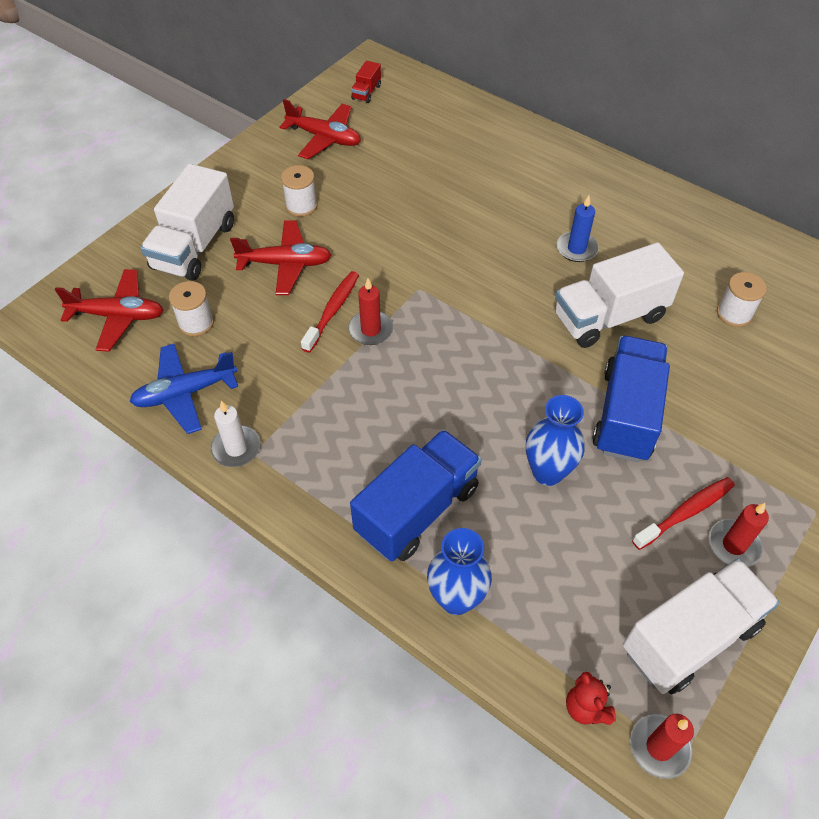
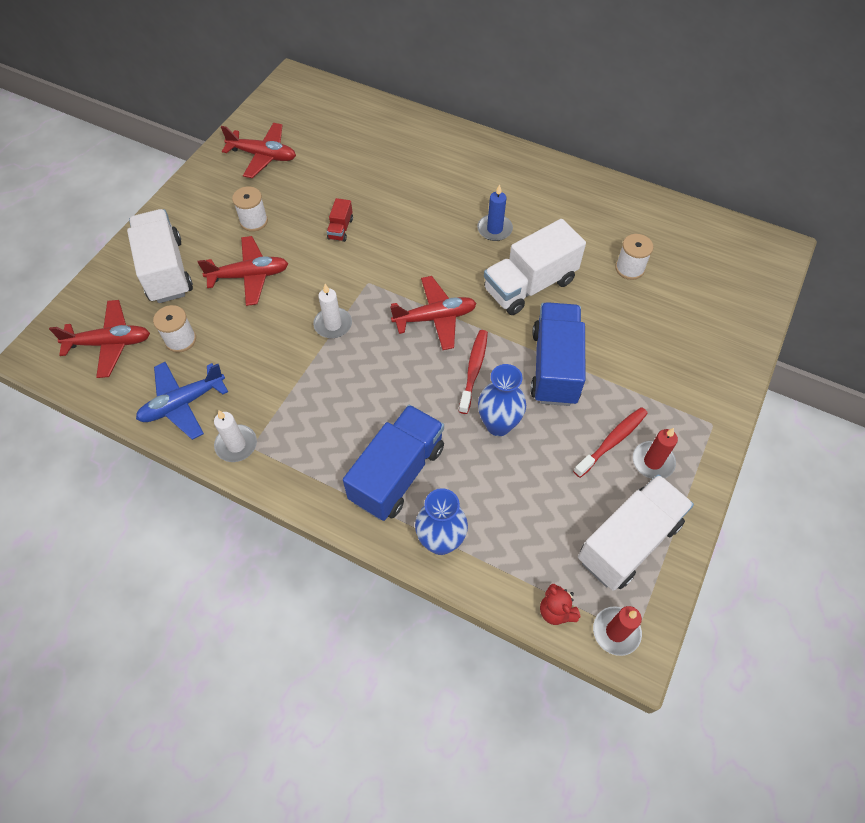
camera: 10 degrees left, 5 degrees up
white truck [141,164,234,281] -> white truck turned 150 degrees clockwise [127,209,193,303]
red toothbrush [301,271,359,353] -> red toothbrush moved to [459,330,488,414]
red candle [348,279,393,345] -> white candle [313,284,352,338]
red truck [351,61,381,103] -> red truck moved to [327,198,353,242]
none -> red plane [390,276,477,350]

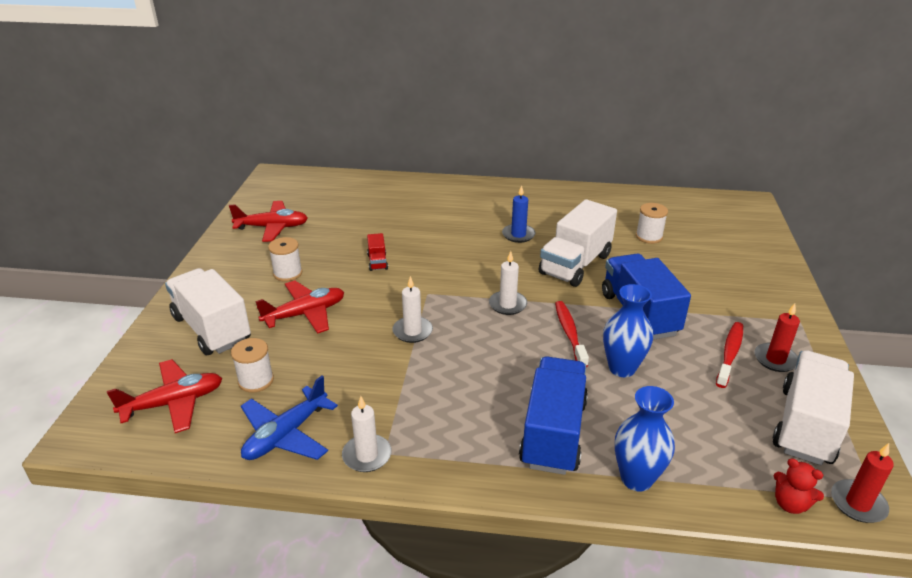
camera: 20 degrees left, 25 degrees down
red plane [390,276,477,350] -> white candle [489,251,527,315]

